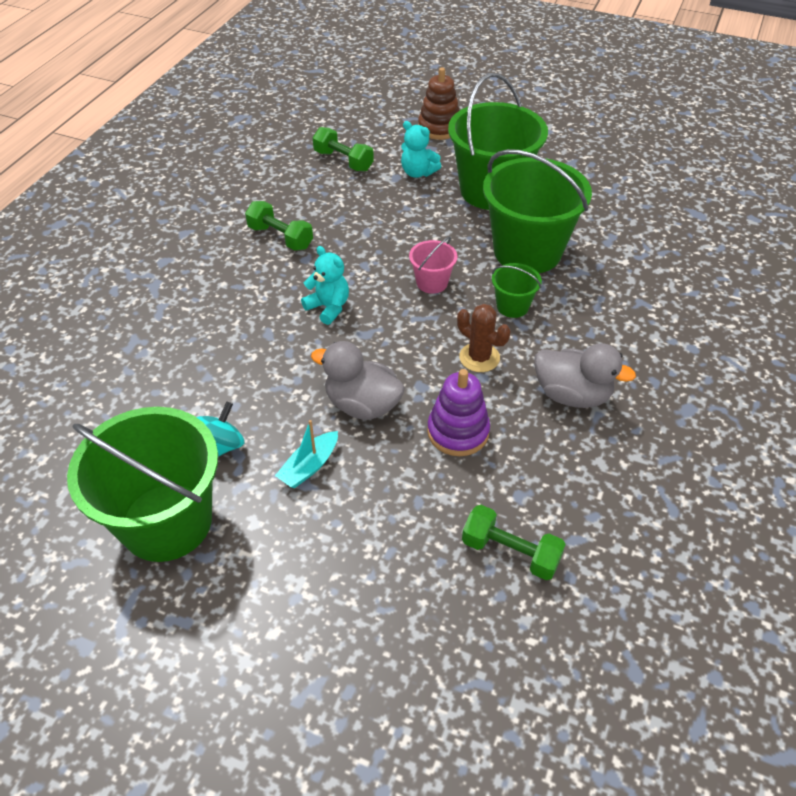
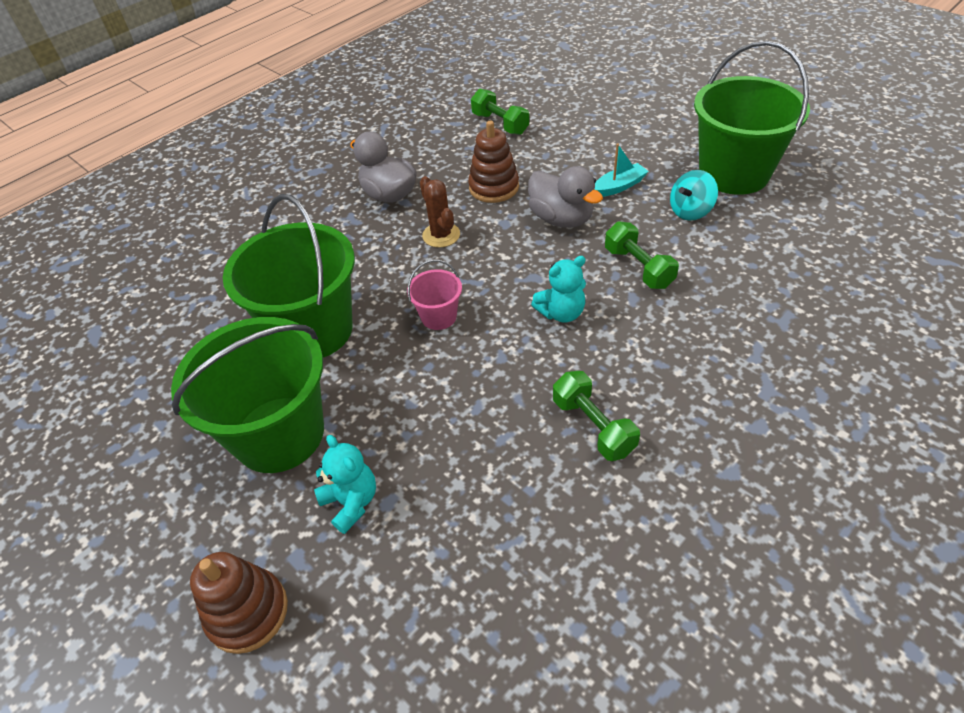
camera: 155 degrees left, 0 degrees up
turquoise teddy bear [301,246,349,325] -> turquoise teddy bear turned 90 degrees counterclockwise [531,256,586,323]
green dumbbell [312,127,374,172] -> green dumbbell moved to [605,221,679,289]
purple stacking toy [427,369,490,456] -> brown stacking toy [468,121,519,203]
green bucket [492,263,542,318] -> none

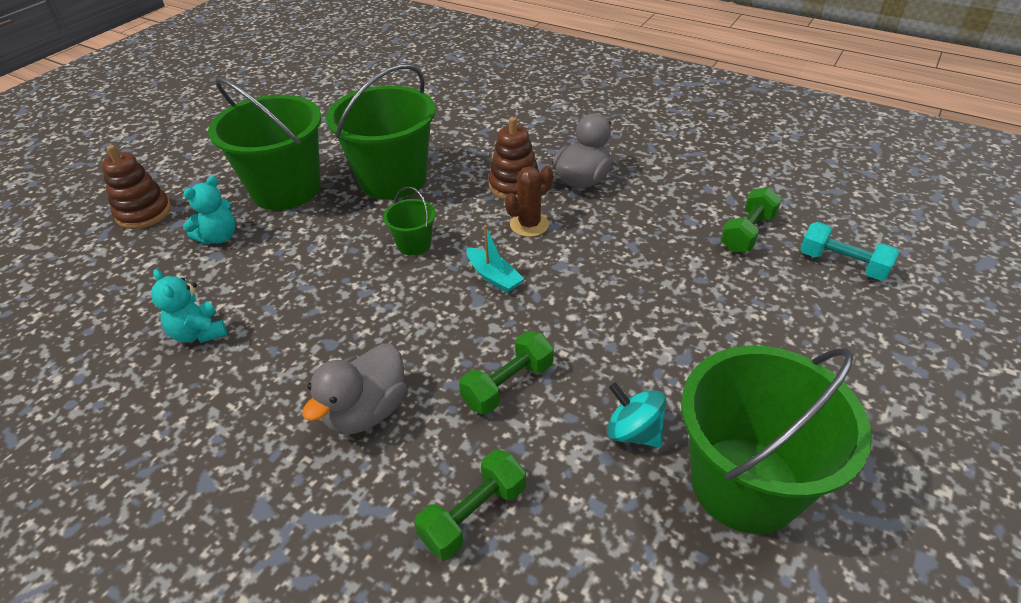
camera: 75 degrees right, 5 degrees down
pink bucket [407,260,462,330] -> green bucket [383,187,436,256]
brown stacking toy [468,121,519,203] -> brown stacking toy moved to [488,117,540,200]
grey duck [528,166,603,228] -> grey duck moved to [302,343,406,434]
turquoise teddy bear [531,256,586,323] -> turquoise teddy bear moved to [151,269,227,343]
green dumbbell [553,371,640,461] -> green dumbbell moved to [414,450,526,560]
turquoise boat [594,143,649,197] -> turquoise boat moved to [467,225,524,293]
none -> turquoise dumbbell [800,222,899,281]

